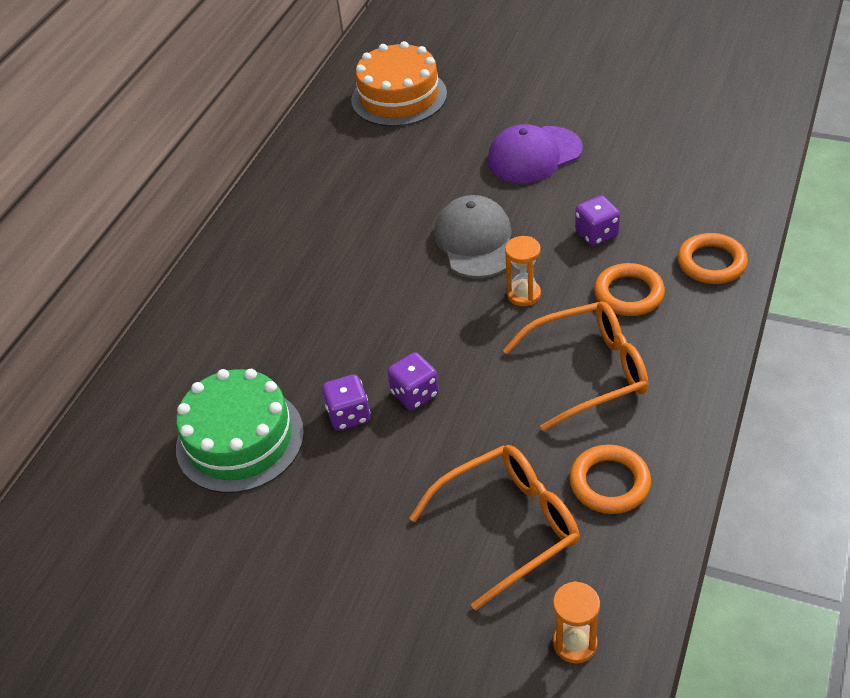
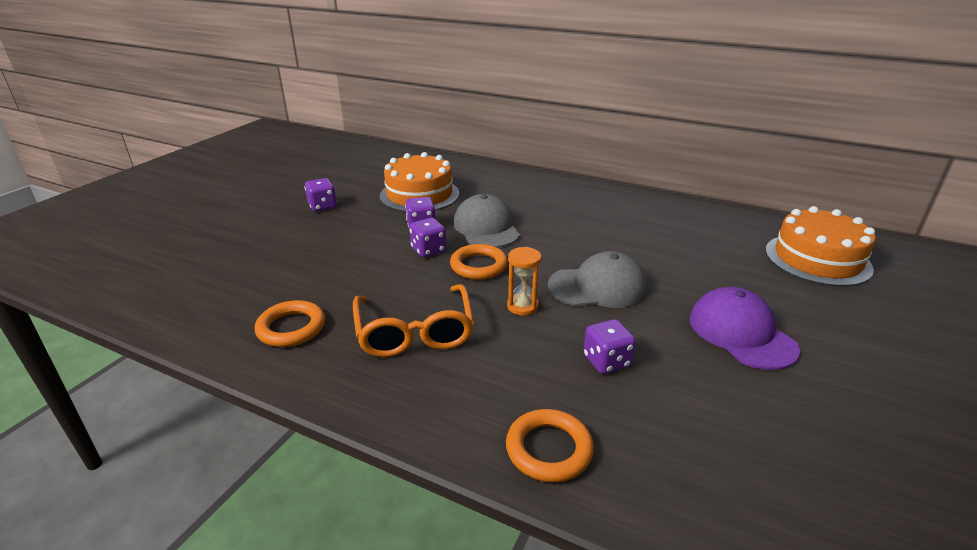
camera: 90 degrees right, 15 degrees down
green cake [176,369,304,493] -> orange cake [380,152,459,212]
orange glasses [409,445,580,611] -> none
orange hourglass [553,581,600,663] -> none
orange ring [594,263,665,316] -> orange ring moved to [450,244,508,280]
none -> purple dice [305,178,337,212]
none -> grey cap [453,194,520,248]

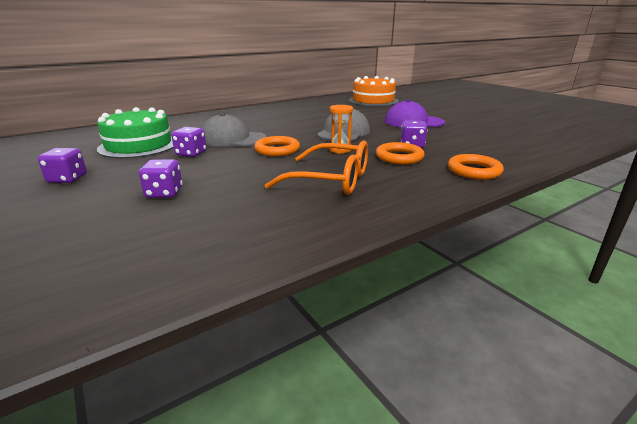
camera: 60 degrees left, 5 degrees down
orange ring [255,300,325,347] -> orange ring moved to [376,142,424,164]
orange cake [380,152,459,212] -> green cake [97,107,174,158]
purple dice [409,218,446,257] -> purple dice moved to [139,159,183,198]

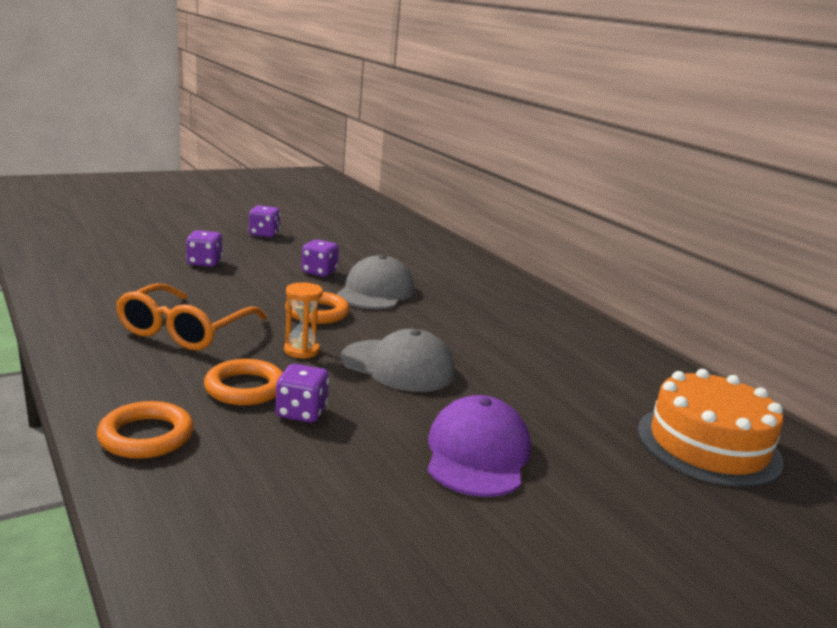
camera: 90 degrees right, 5 degrees down
green cake [97,107,174,158] -> none

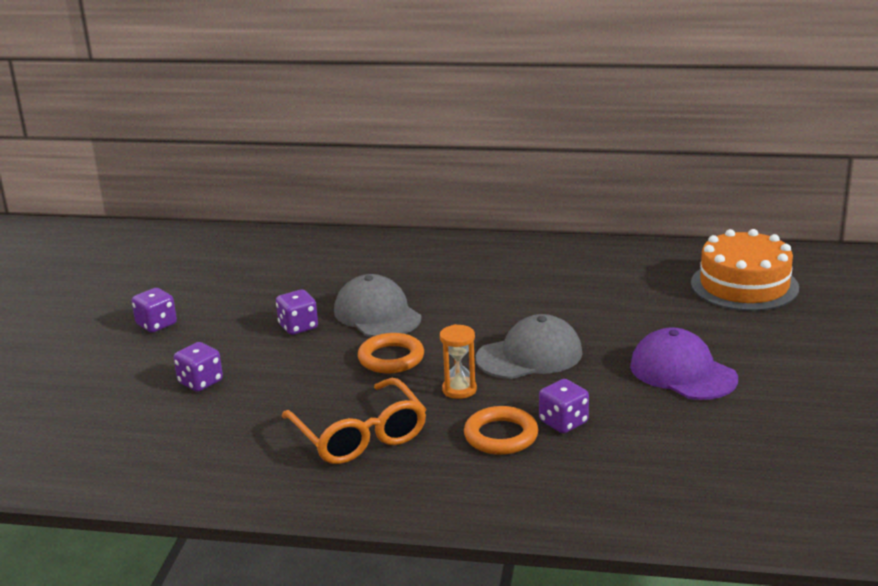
camera: 45 degrees left, 5 degrees up
orange ring [97,401,194,459] -> none

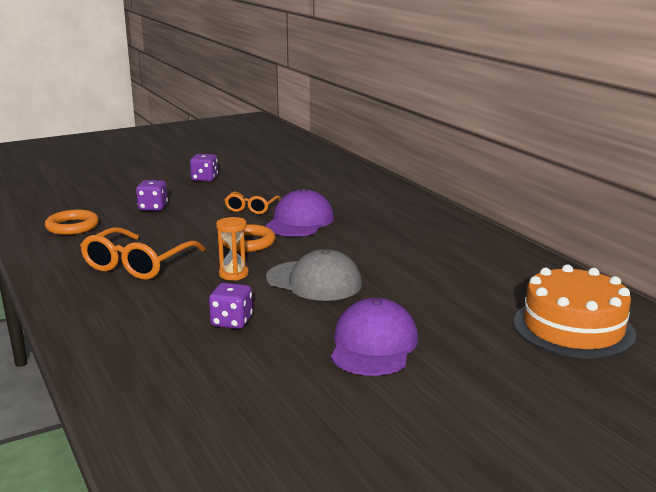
camera: 50 degrees right, 5 degrees down
purple dice [276,290,318,335] -> orange glasses [224,191,281,214]
grey cap [334,274,421,337] -> purple cap [266,189,334,237]
orange ring [464,406,538,455] -> orange ring moved to [45,210,99,235]

